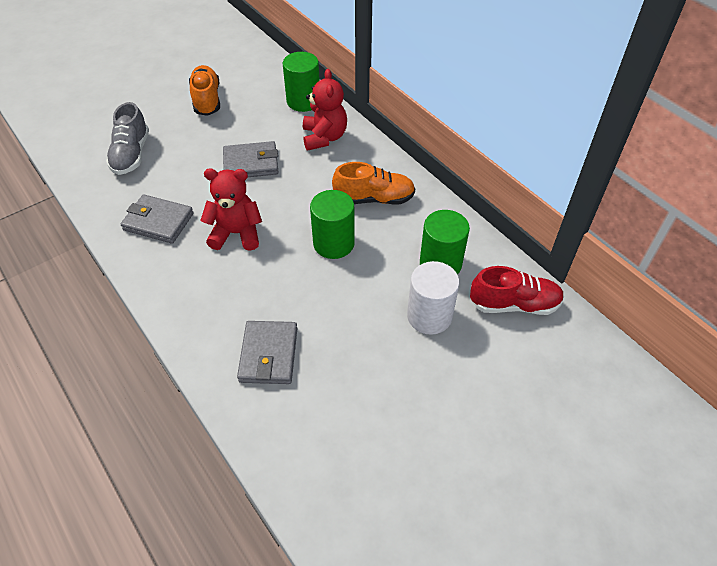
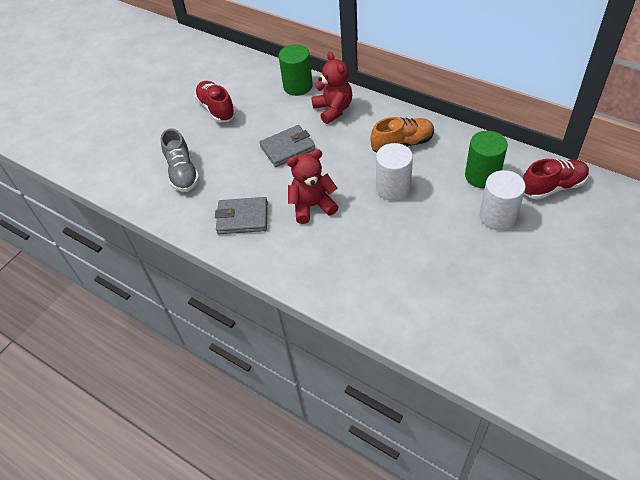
camera: 15 degrees left, 0 degrees up
orange shoe [189,65,220,116] -> red shoe [195,81,236,123]
grey wallet [237,321,297,384] -> none
green cylinder [310,190,355,259] -> white cylinder [376,143,413,201]

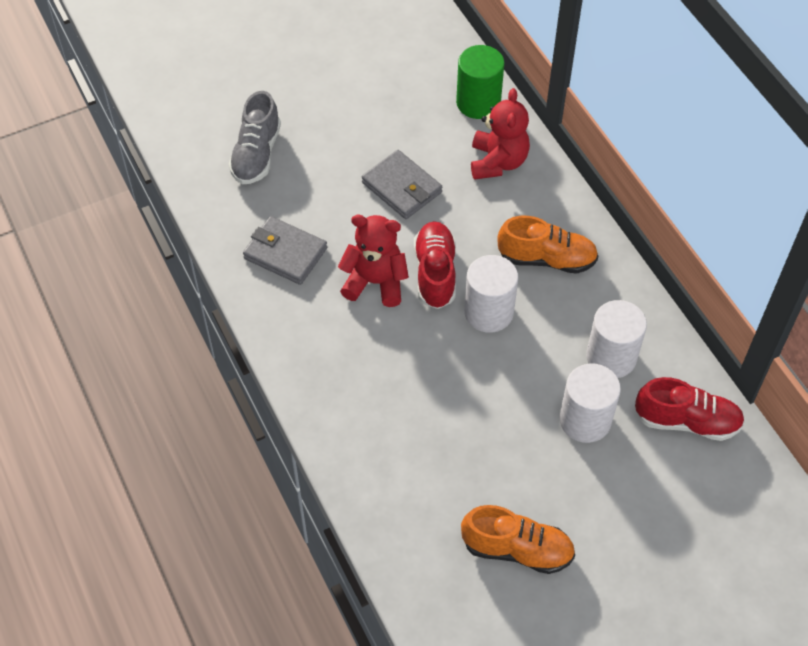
camera: 25 degrees right, 5 degrees up
red shoe [195,81,236,123] -> red shoe moved to [414,221,456,309]
grey wallet [259,125,315,167] -> grey wallet turned 45 degrees clockwise [362,150,442,219]
green cylinder [465,131,508,188] -> white cylinder [586,300,647,378]
none -> orange shoe [461,505,575,574]

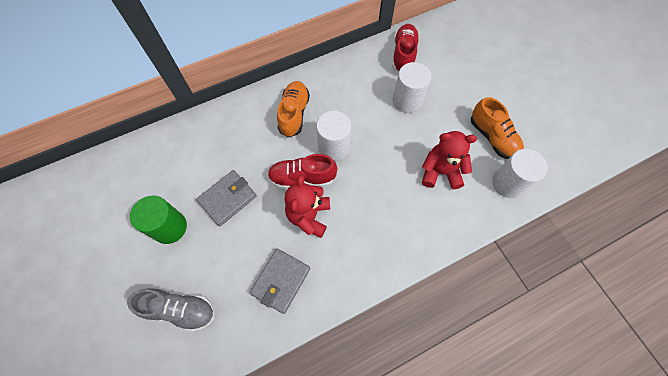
camera: 90 degrees left, 10 degrees up
green cylinder [456,45,504,119] -> green cylinder moved to [130,196,187,244]
orange shoe [461,505,575,574] -> orange shoe turned 135 degrees clockwise [471,97,524,159]
red teddy bear [471,88,530,180] -> red teddy bear moved to [422,131,477,189]
white cylinder [586,300,647,378] -> white cylinder moved to [492,149,548,198]

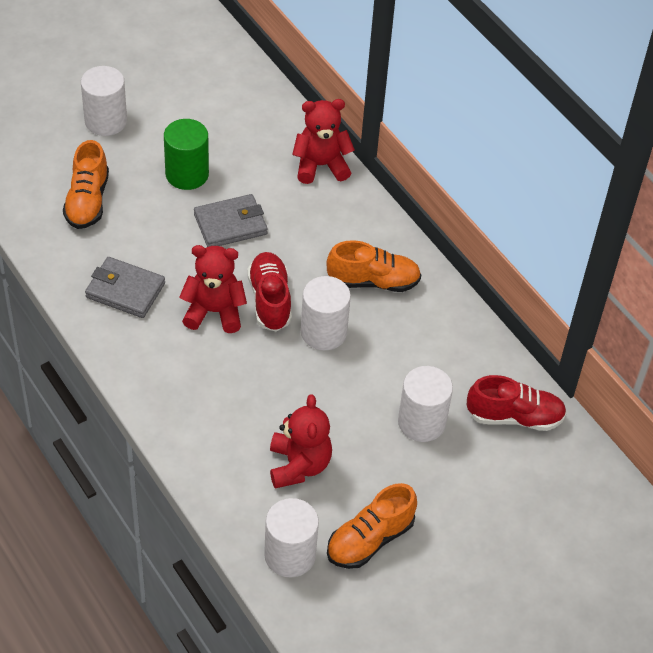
camera: 80 degrees right, 15 degrees down
grey shoe [127,288,215,332] -> orange shoe [63,140,109,229]
grey wallet [196,170,257,226] -> grey wallet turned 60 degrees counterclockwise [194,194,268,247]
none -> white cylinder [81,66,127,136]
none -> red teddy bear [292,99,355,184]

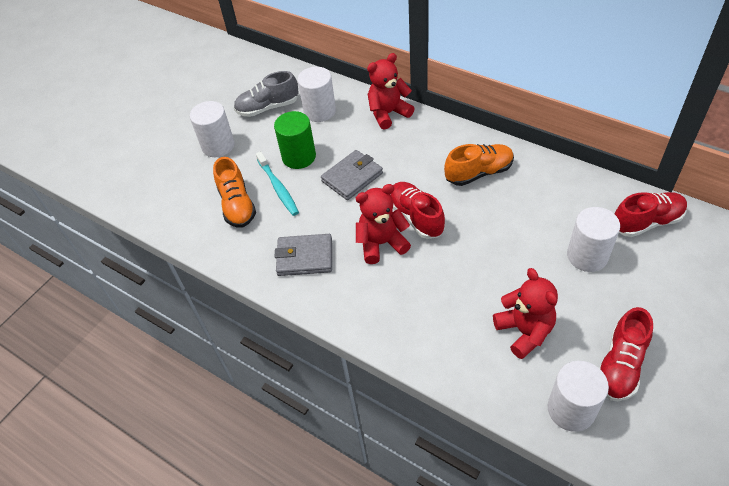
camera: 15 degrees left, 0 degrees up
white cylinder [301,276,351,351] -> white cylinder moved to [298,67,336,122]
orange shoe [327,483,417,569] -> red shoe [599,307,653,401]
none -> grey shoe [234,71,298,117]
none -> turquoise toothbrush [256,152,299,216]

